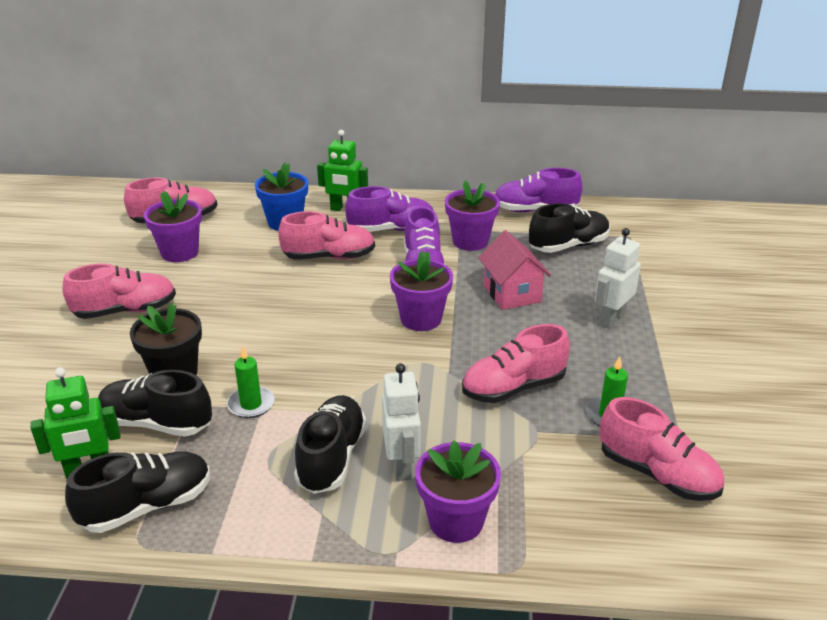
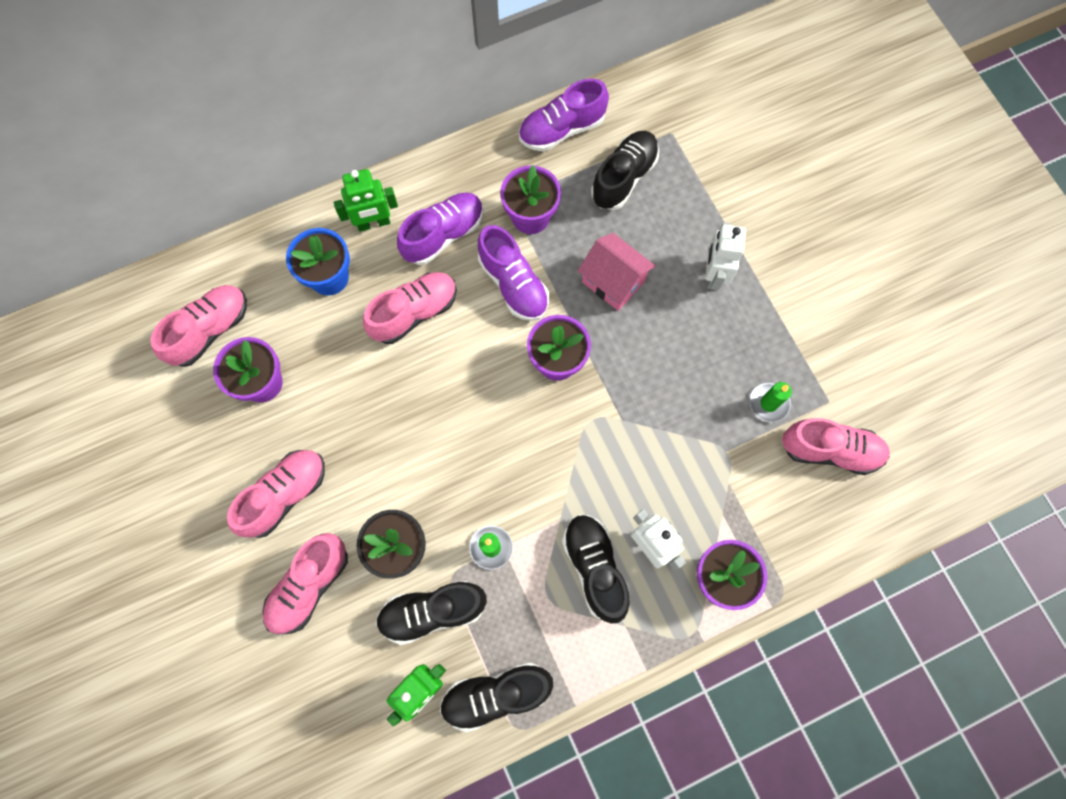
camera: 30 degrees left, 40 degrees up
black shoe [65,451,210,533] -> black shoe turned 135 degrees counterclockwise [440,663,553,732]
pink shoe [462,324,570,403] -> pink shoe moved to [263,533,348,634]

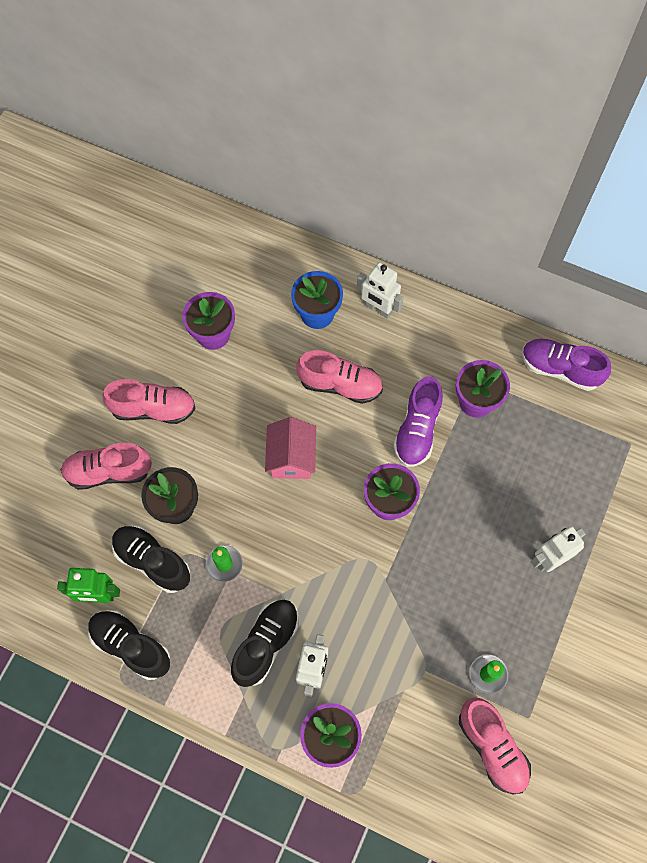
camera: 50 degrees right, 5 degrees down
pink shoe [150,285,247,367] -> none
green robot [334,169,398,232] -> white robot [357,262,404,319]
purple shoe [397,192,483,265] -> none
pink house [578,233,656,311] -> pink house moved to [265,417,316,479]
black shoe [591,131,659,210] -> none

